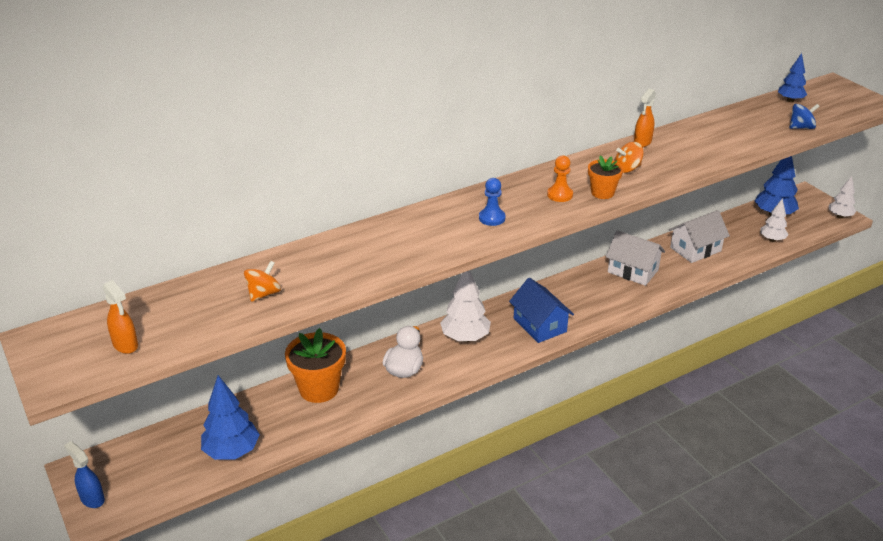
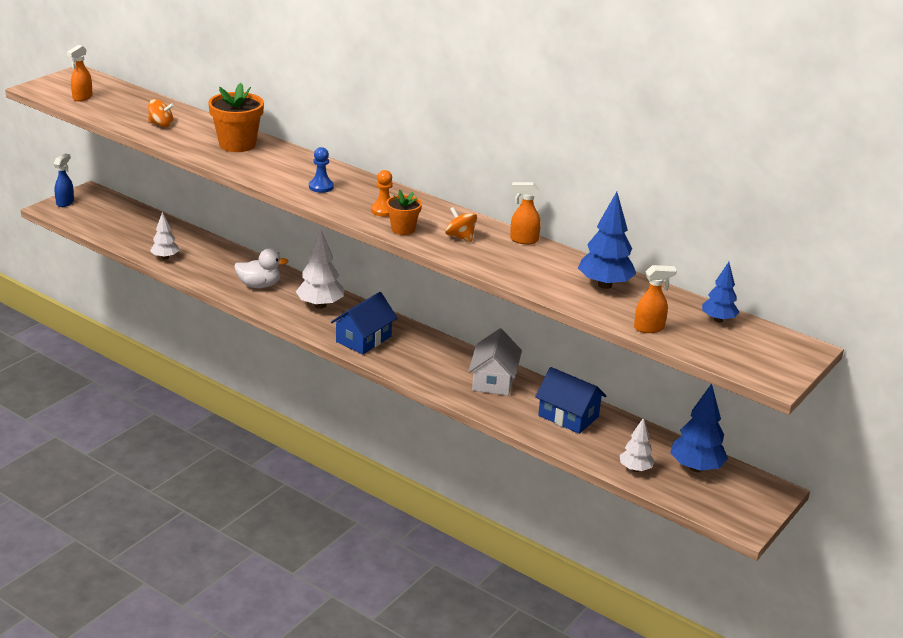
camera: 65 degrees right, 5 degrees down
blue tree [201,375,260,460] -> blue tree moved to [578,192,636,289]
orange flower pot [285,328,346,403] -> orange flower pot moved to [208,83,264,152]
white house [669,210,730,263] -> blue house [535,367,606,434]
blue spinning top [789,104,820,129] -> orange spray bottle [634,265,677,333]
white tree [829,176,856,218] -> white tree moved to [150,212,179,259]

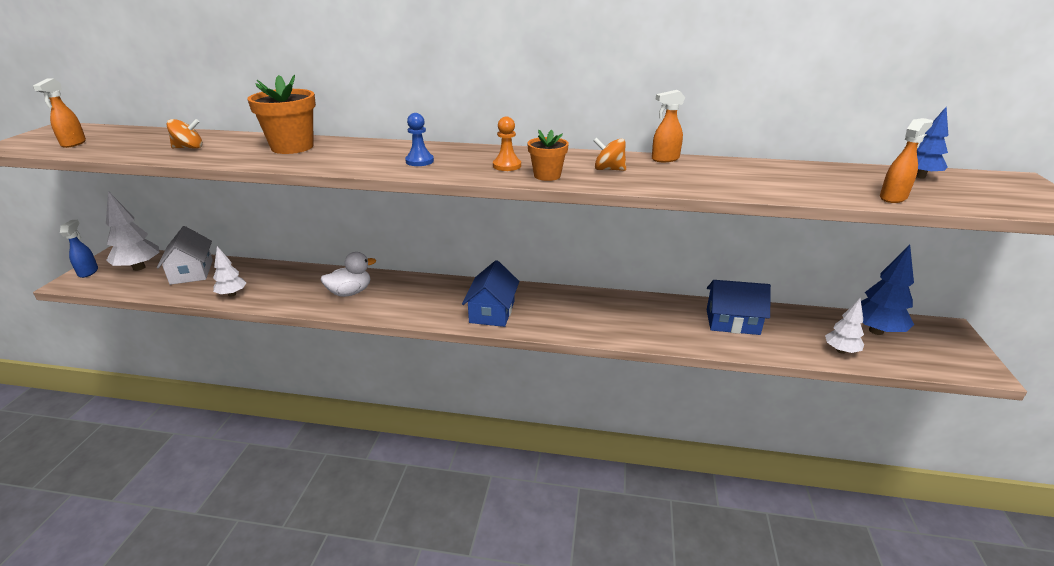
camera: 25 degrees left, 0 degrees up
white tree [296,228,344,309] -> white tree moved to [106,191,160,271]
white house [468,328,522,396] -> white house moved to [157,226,213,285]
blue tree [578,192,636,289] -> none

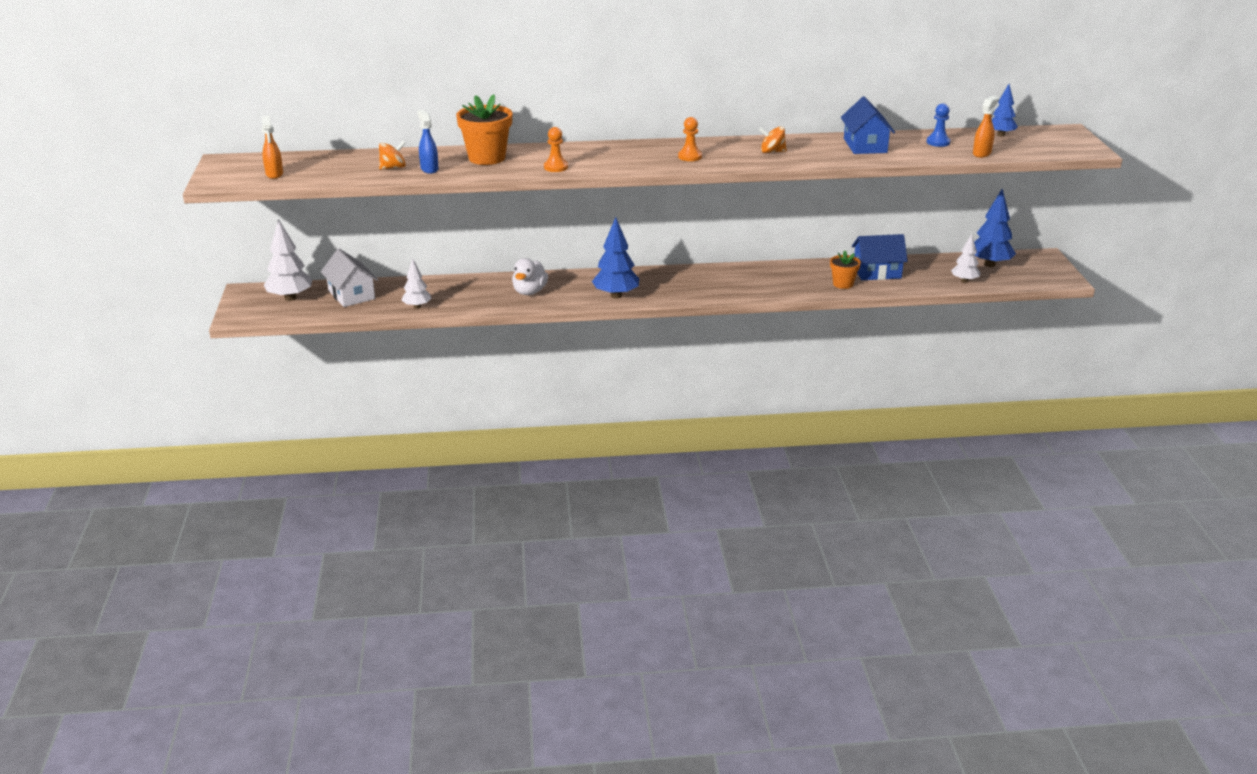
camera: 15 degrees left, 0 degrees up
blue spray bottle [60,220,98,278] -> blue spray bottle moved to [417,110,438,174]
white duck [320,252,376,297] -> white duck turned 150 degrees clockwise [512,258,548,295]
blue pawn [405,113,434,166] -> blue pawn moved to [927,103,950,147]
blue house [462,260,519,327] -> blue house moved to [841,97,895,154]
orange flower pot [527,130,569,181] -> orange flower pot moved to [830,251,861,289]
orange spray bottle [652,90,685,162] -> none
none -> orange pawn [544,127,568,172]
none -> blue tree [592,217,639,299]

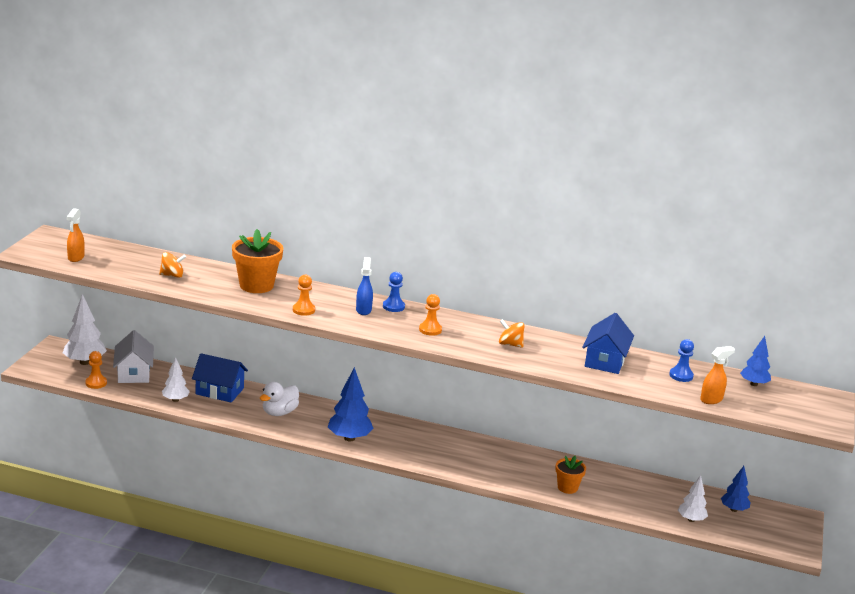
camera: 20 degrees right, 5 degrees down
blue spray bottle [417,110,438,174] -> blue spray bottle moved to [356,257,373,315]
blue house [852,234,908,280] -> blue house moved to [192,353,248,403]
blue tree [974,189,1016,267] -> blue tree [721,466,751,512], size x0.62
none -> orange pawn [85,351,107,389]
none -> blue pawn [383,272,405,312]

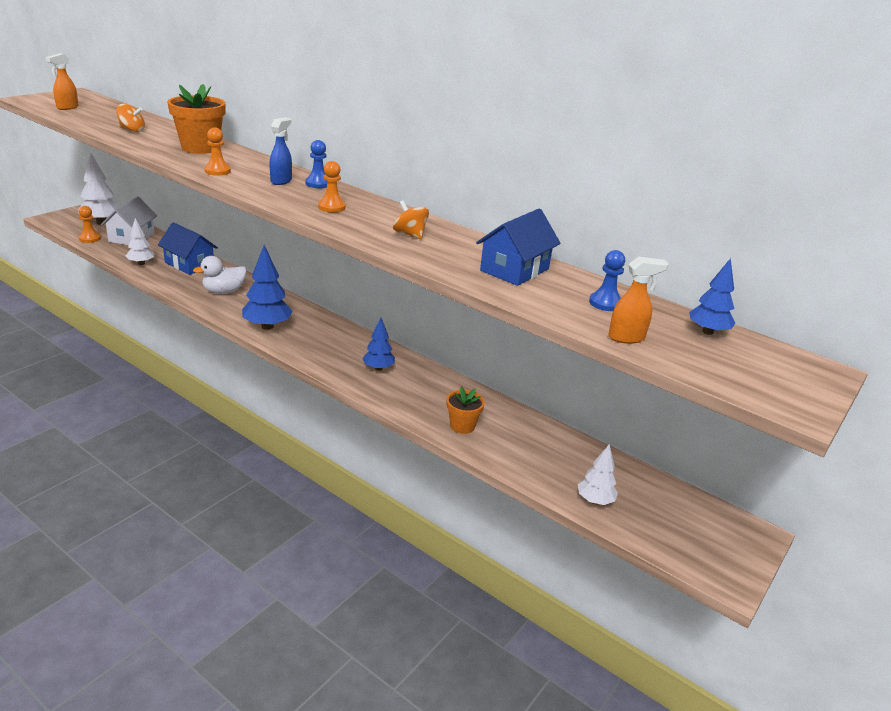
camera: 20 degrees right, 5 degrees up
blue tree [721,466,751,512] -> blue tree moved to [362,318,395,371]

